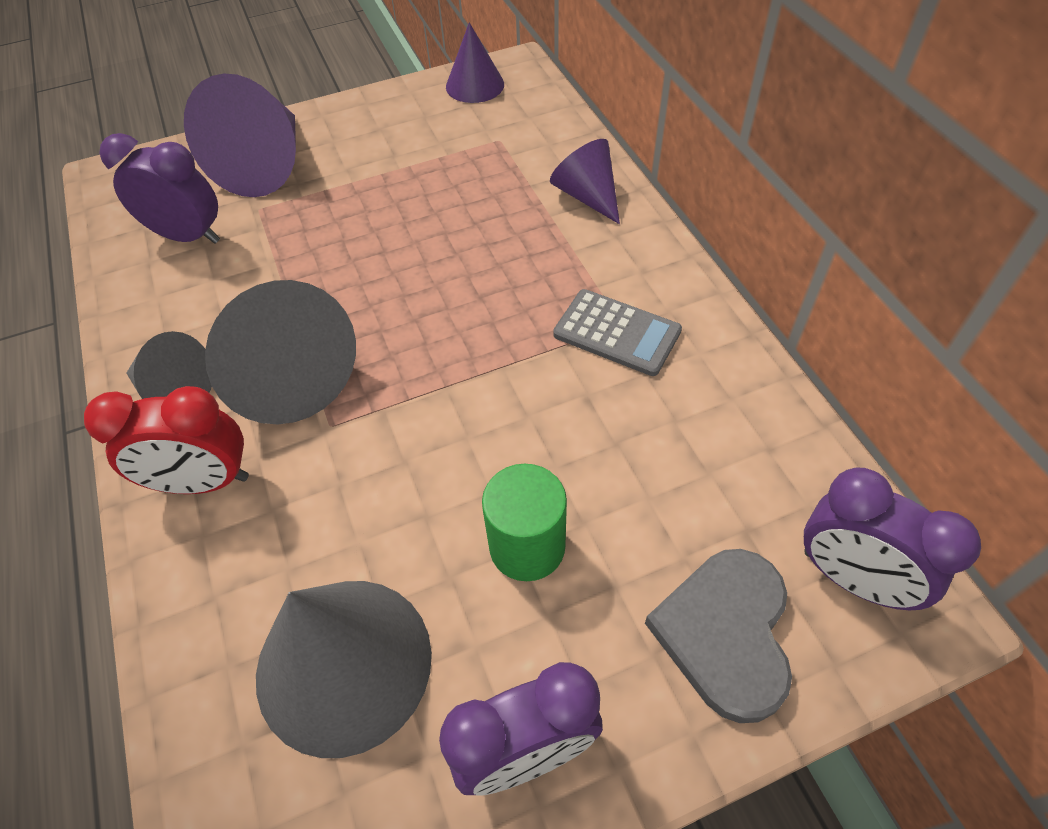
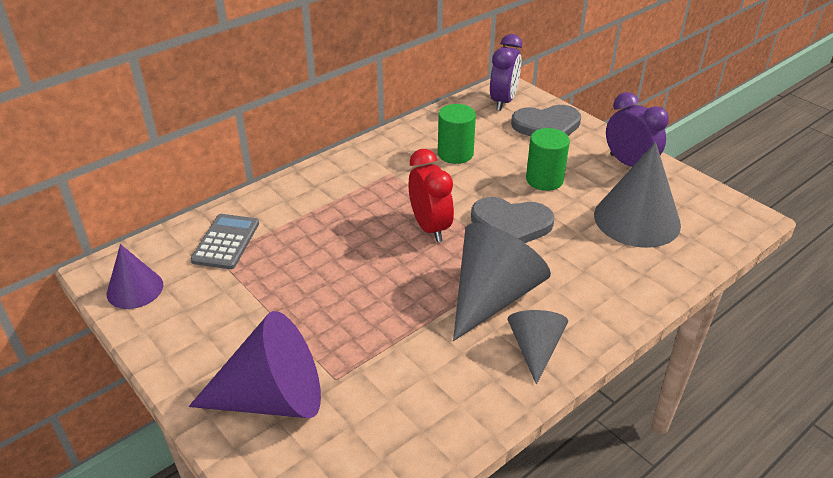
camera: 110 degrees left, 15 degrees down
red clock [84,386,249,494] -> red clock moved to [408,149,454,242]
purple clock [99,133,220,244] -> none
purple cone [550,139,620,224] -> none
grey calculator [553,289,682,376] -> grey calculator moved to [190,214,259,269]
none -> green cylinder [438,104,476,164]
none -> grey heart [471,197,554,243]

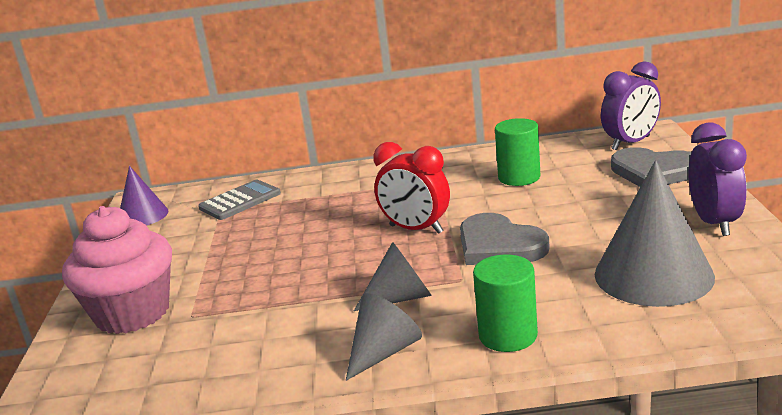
camera: 40 degrees right, 15 degrees down
purple cone [189,311,321,418] -> pink cupcake [62,206,172,334]
red clock [408,149,454,242] -> red clock turned 105 degrees clockwise [374,142,450,234]
grey cone [453,223,551,341] -> grey cone [354,242,432,311], size x0.58
green cylinder [526,128,570,191] -> green cylinder moved to [473,255,538,352]

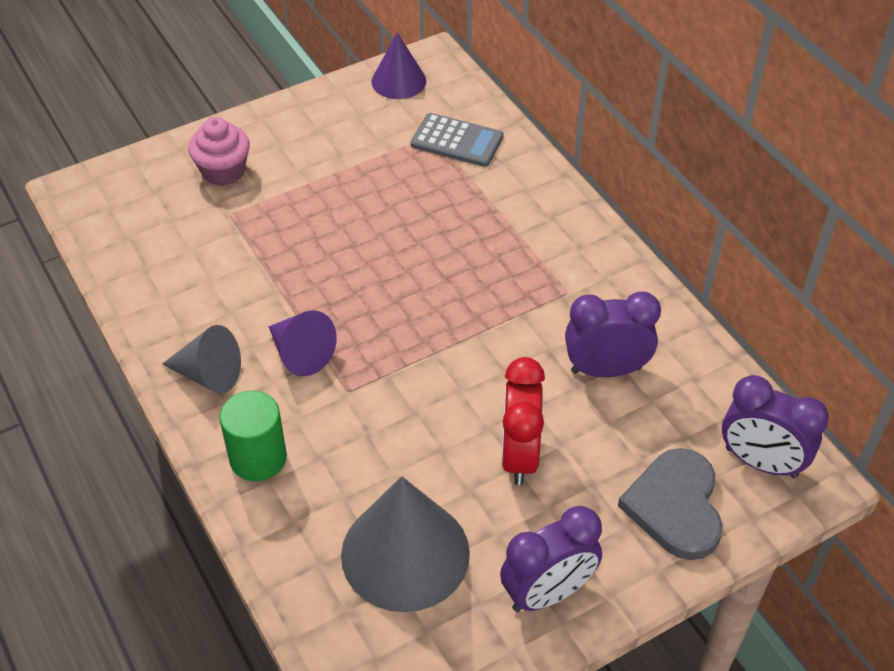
camera: 60 degrees right, 25 degrees up
pink cupcake [62,206,172,334] -> pink cupcake [188,117,250,186], size x0.61
grey cone [354,242,432,311] -> purple cone [269,310,337,376]
red clock [374,142,450,234] -> red clock moved to [501,357,545,485]
grey heart [460,213,550,265] -> none
green cylinder [495,118,541,186] -> purple clock [565,292,661,377]

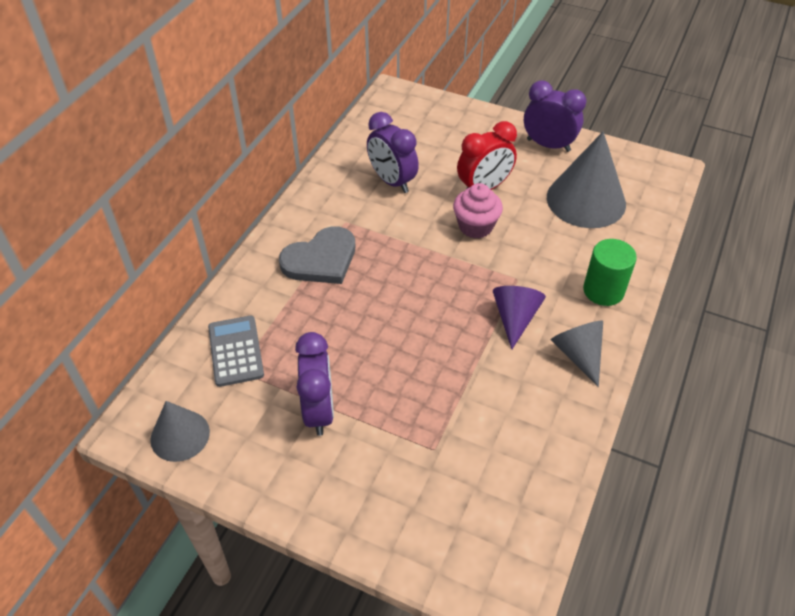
camera: 125 degrees left, 0 degrees up
pink cupcake [188,117,250,186] -> pink cupcake moved to [453,183,503,239]
purple cone [371,32,426,99] -> grey cone [150,401,210,462]
grey heart [618,448,723,560] -> grey heart moved to [279,226,355,284]
purple clock [722,375,829,478] -> purple clock moved to [295,332,334,436]

